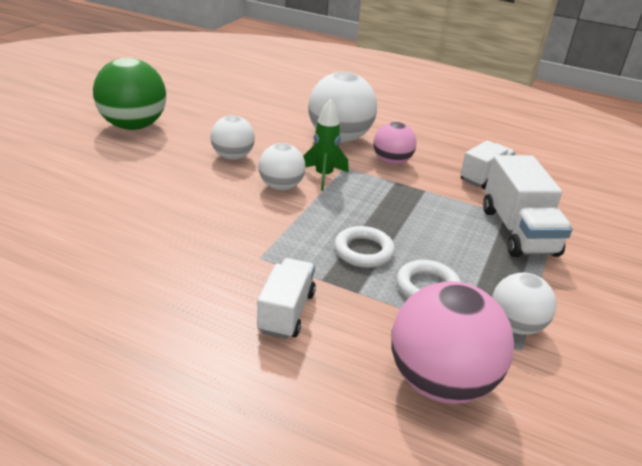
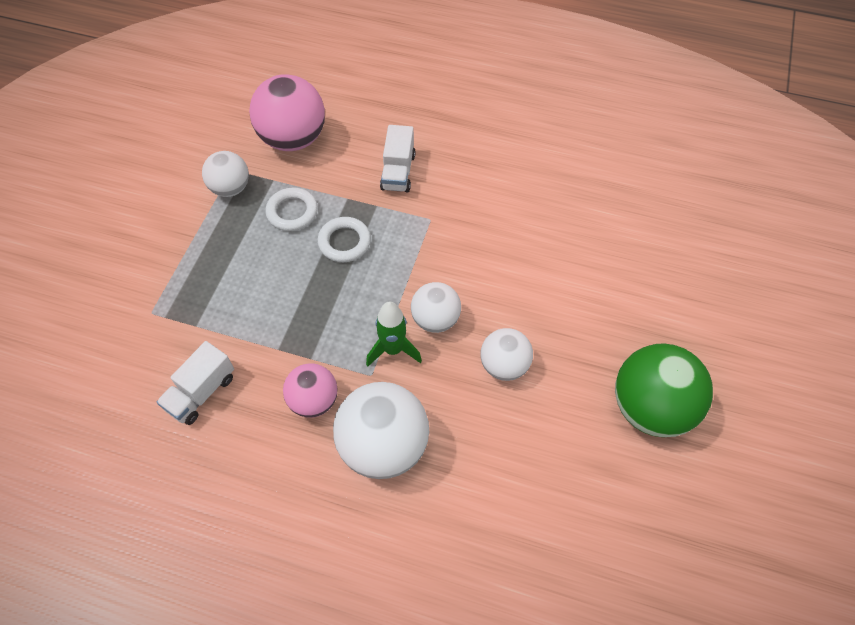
camera: 175 degrees right, 25 degrees up
white truck [483,155,572,257] -> none

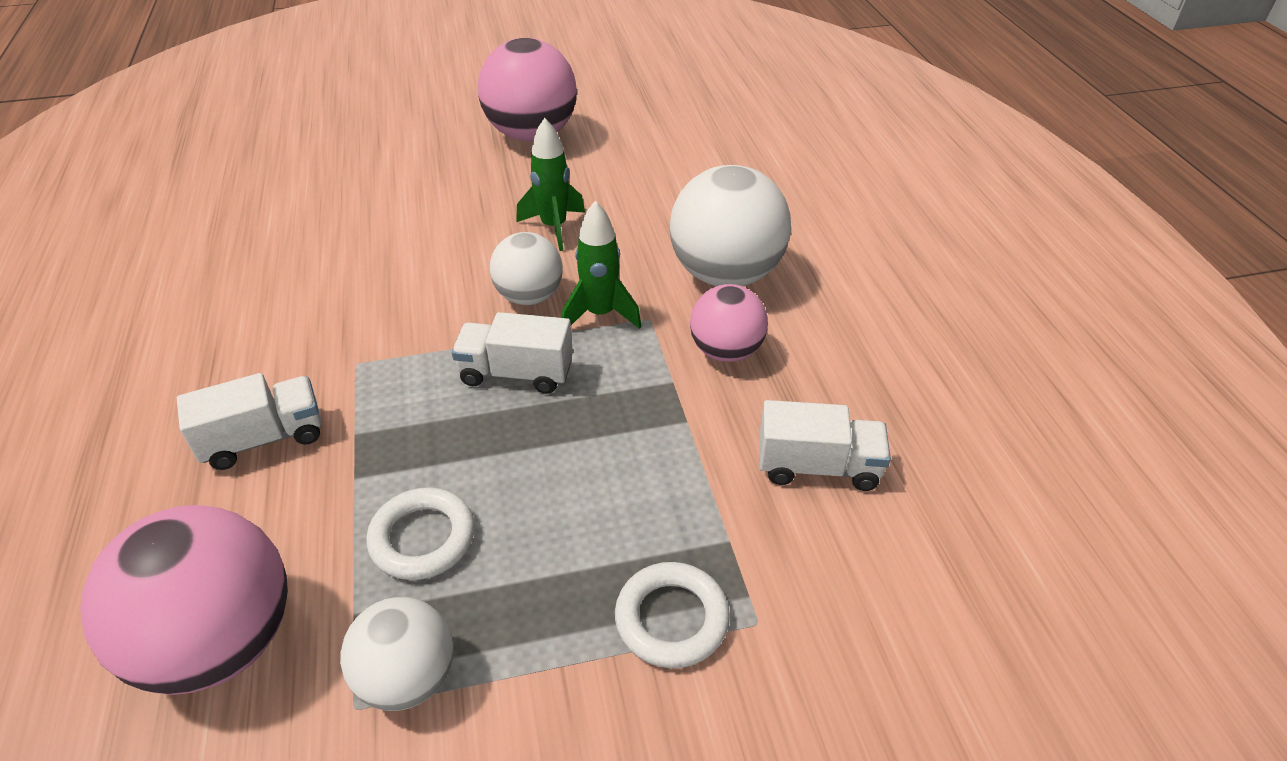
camera: 120 degrees left, 15 degrees down
white ring [317,217,371,262] -> white ring moved to [615,562,730,668]
white ball [480,328,533,381] -> green rocket [516,118,585,251]
green ball [615,343,713,437] -> pink ball [478,38,577,141]
none -> white truck [452,312,573,394]

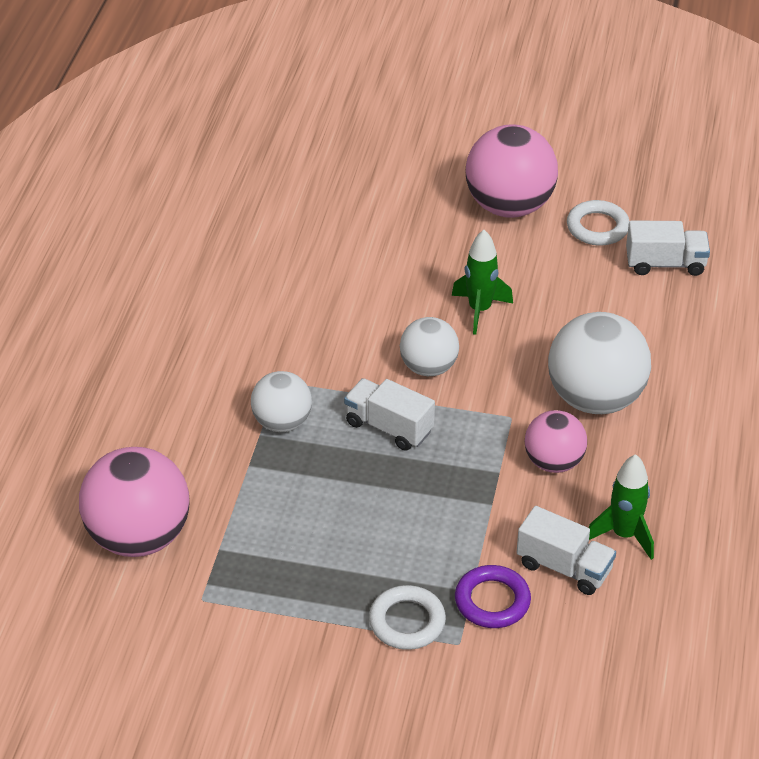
camera: 25 degrees right, 0 degrees up
white truck [177,373,322,470] -> white truck moved to [626,220,710,276]
white ball [340,597,453,711] -> white ball moved to [251,371,312,432]
white ring [366,487,475,580] -> white ring moved to [567,200,629,245]
green rocket [562,201,642,329] -> green rocket moved to [589,454,654,560]
none -> purple ring [455,565,531,628]

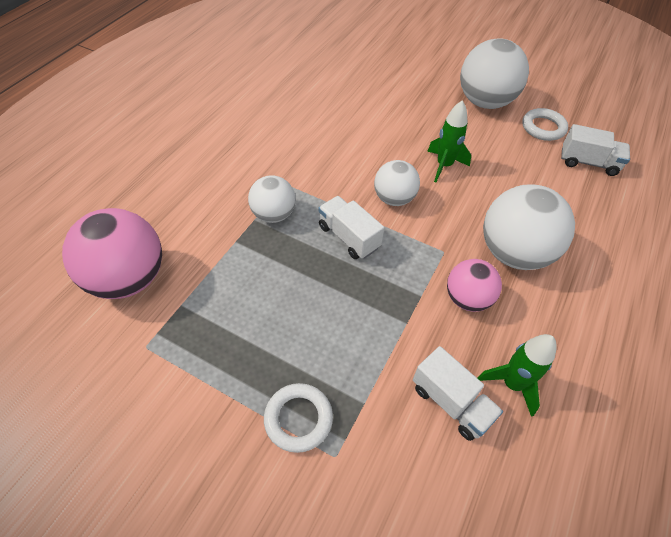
camera: 15 degrees right, 10 degrees up
purple ring [455,565,531,628] -> none
pink ball [465,124,558,218] -> white ball [460,38,529,109]

